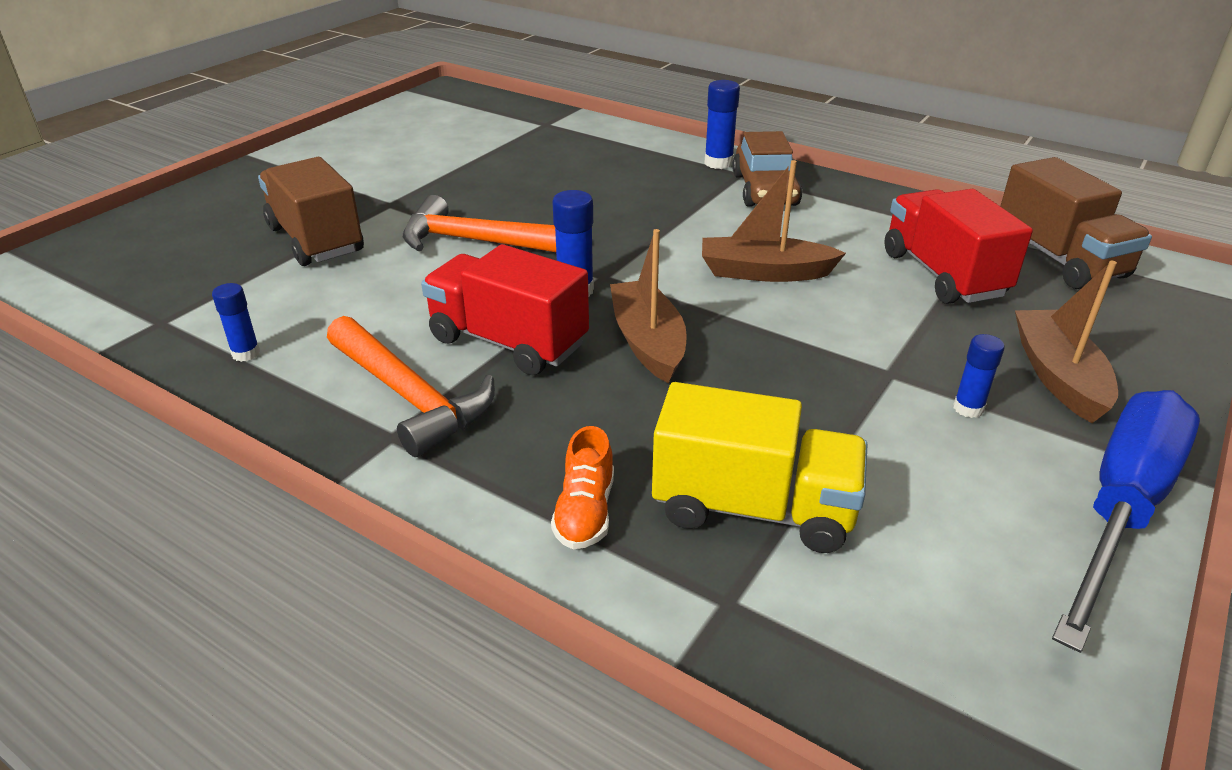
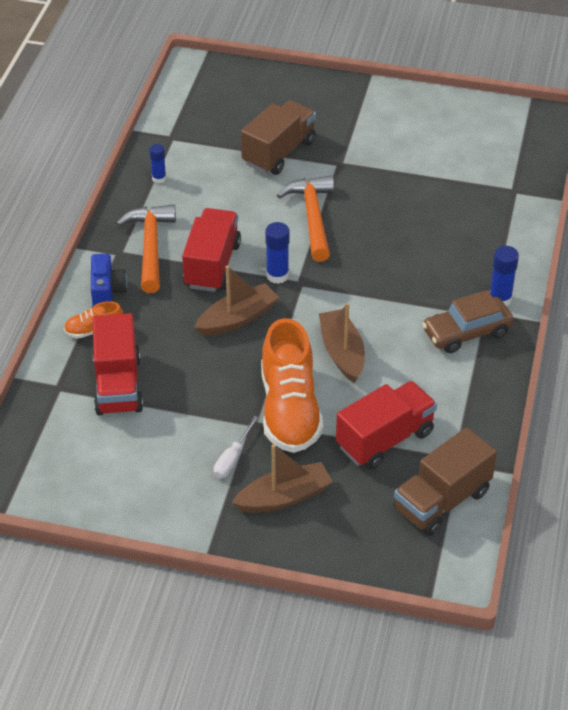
camera: 70 degrees right, 10 degrees up
orange hammer [327,316,495,457] -> orange hammer turned 150 degrees clockwise [116,204,176,293]
yellow truck [652,382,868,553] -> red truck [93,313,143,415]
blue glue stick [953,334,1005,418] -> white screwdriver [214,416,259,478]
blue screwdriver [1052,390,1200,653] -> none
none -> blue camera [91,254,127,306]
none -> orange shoe [261,318,323,453]

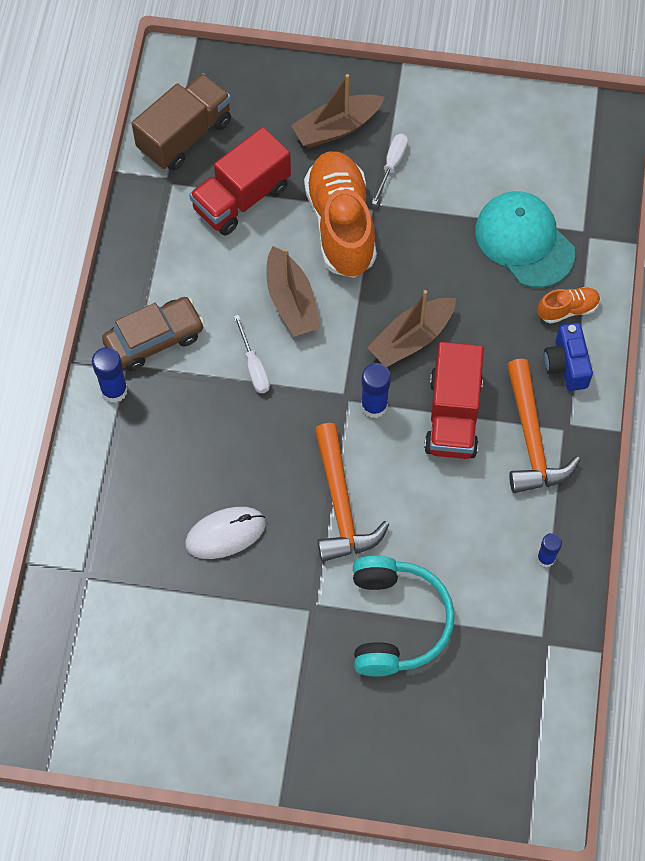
camera: 175 degrees right, 20 degrees up
red truck [93,313,143,415] -> turquoise cap [475,191,575,288]
brown truck [241,100,316,175] -> turquoise headphones [353,555,455,676]
none -> white mouse [185,507,266,559]
none -> white screwdriver [234,315,270,393]

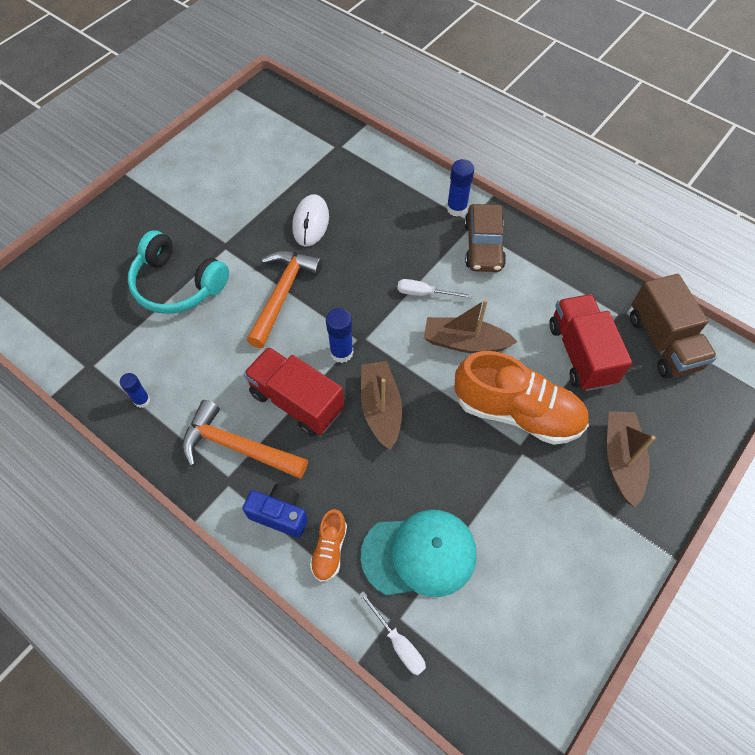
camera: 120 degrees right, 5 degrees down
orange hammer [315,423,390,562] -> orange hammer turned 90 degrees clockwise [247,251,322,348]
white screwdriver [372,134,408,205] -> white screwdriver moved to [359,591,426,675]

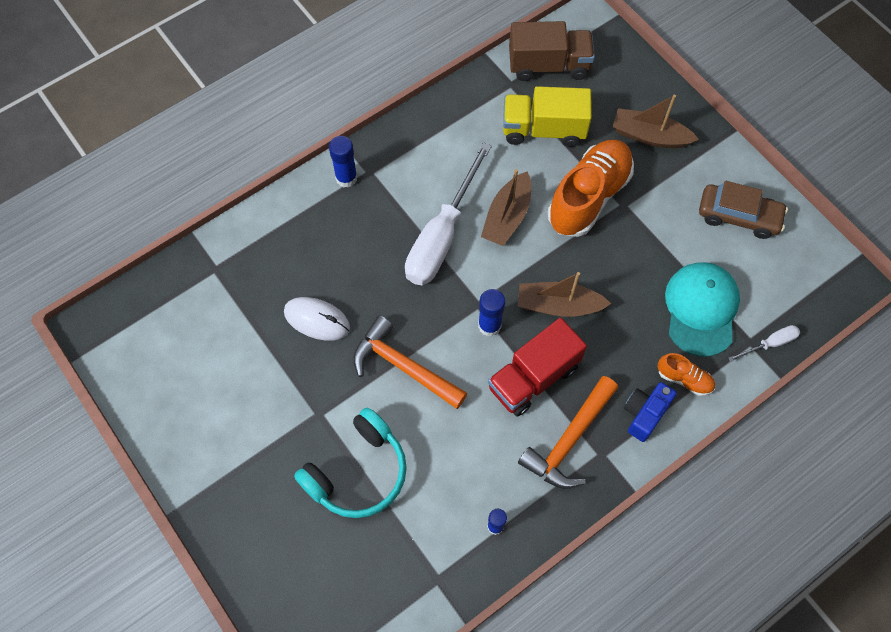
camera: 75 degrees left, 5 degrees up
white screwdriver [397,279,472,298] -> white screwdriver [405,142,492,285], size x2.27
brown car [464,204,506,272] -> brown car moved to [699,181,788,239]
red truck [549,294,632,391] -> yellow truck [503,86,592,147]

